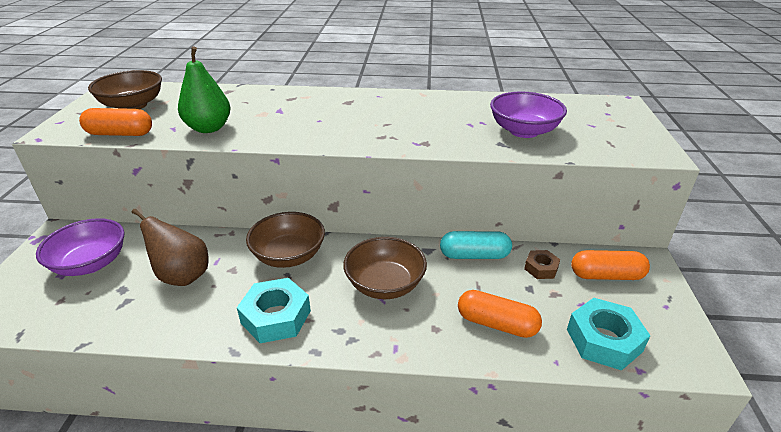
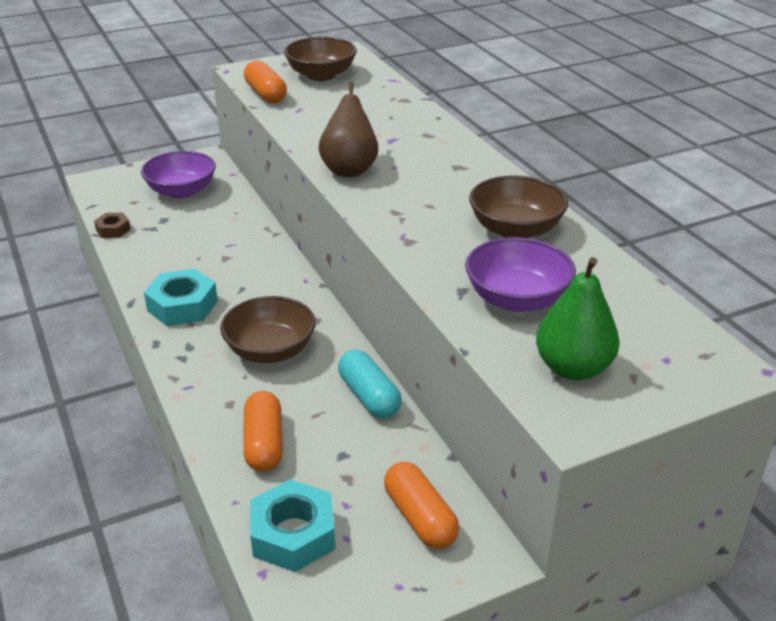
camera: 60 degrees right, 0 degrees up
brown pear [131,209,208,286] -> brown pear moved to [319,82,378,177]
green pear [178,46,230,133] -> green pear moved to [536,257,619,380]
brown bowl [246,212,325,268] -> brown bowl moved to [469,175,568,238]
brown nut [524,250,560,279] -> brown nut moved to [94,213,131,238]

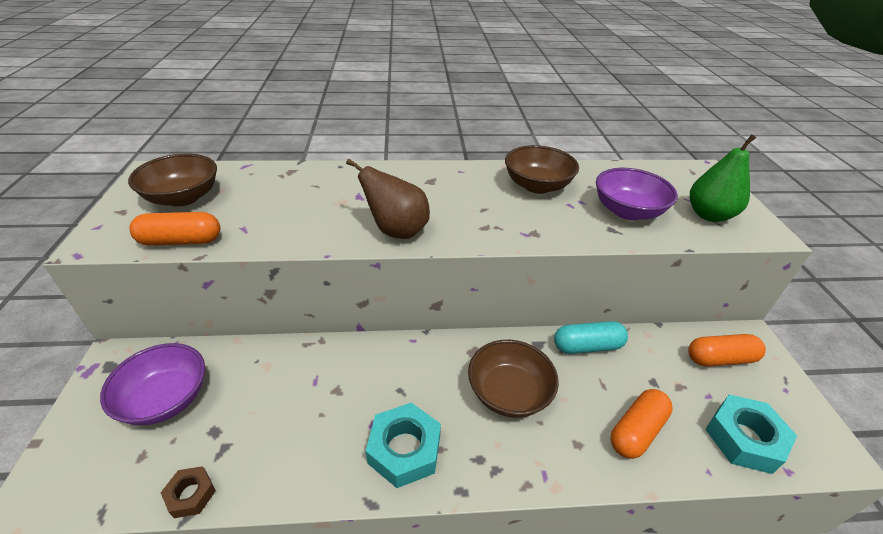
camera: 70 degrees left, 5 degrees up
orange capsule [243,391,283,472] -> orange capsule turned 60 degrees counterclockwise [611,389,673,459]

